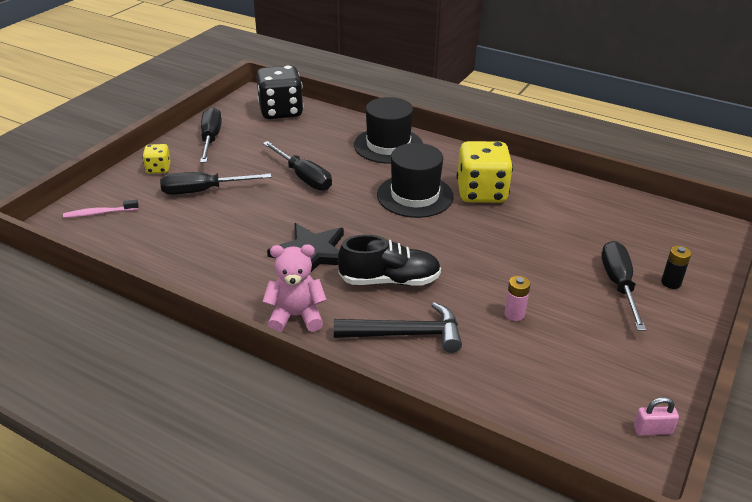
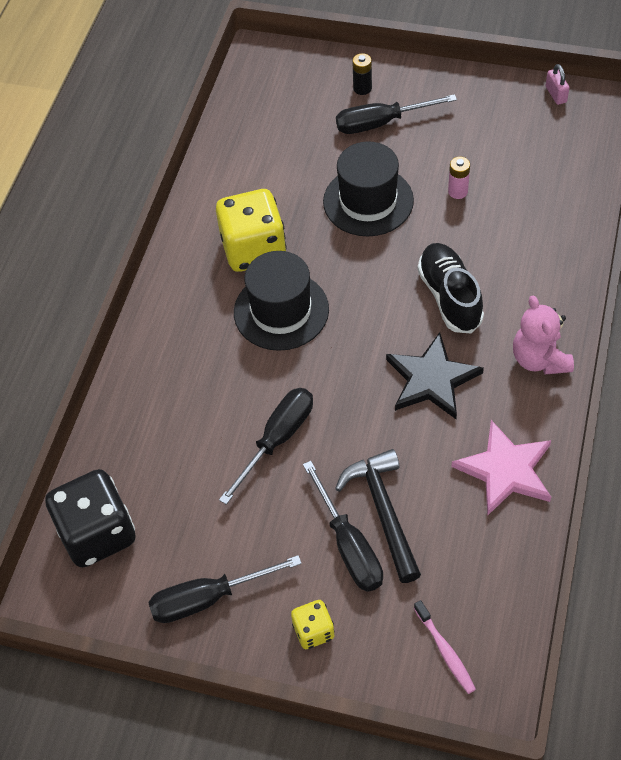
camera: 100 degrees left, 20 degrees up
black hammer [334,302,462,353] -> black hammer moved to [335,449,421,583]
black hat [354,97,423,164] -> black hat moved to [323,141,414,236]
none -> pink star [451,420,551,516]

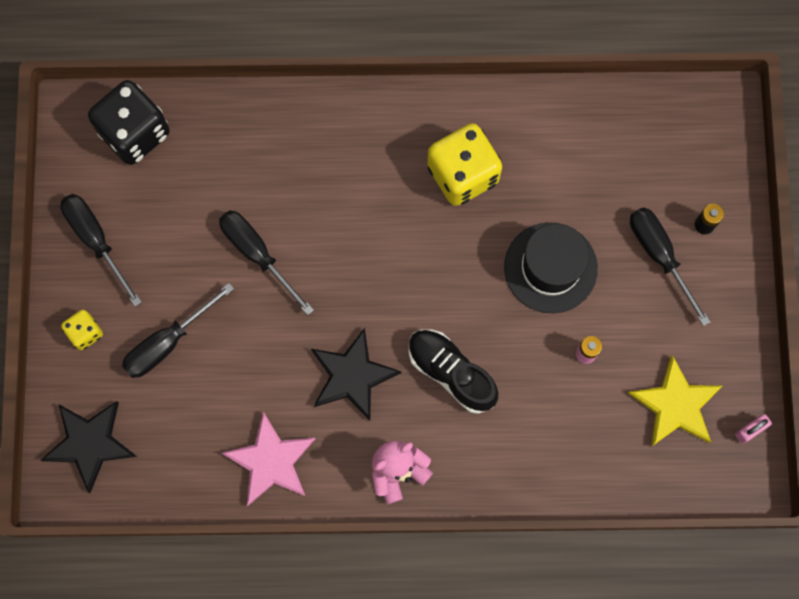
camera: 70 degrees right, 20 degrees up
black screwdriver [219,388,313,505] -> black screwdriver turned 150 degrees counterclockwise [219,210,314,315]
black hat [234,251,329,351] -> none
black hammer [335,449,421,583] -> none
pink toothbrush [414,600,476,694] -> black star [41,401,137,493]
black shoe [417,243,484,333] -> black shoe turned 105 degrees counterclockwise [409,330,498,414]
none -> yellow star [628,355,722,447]

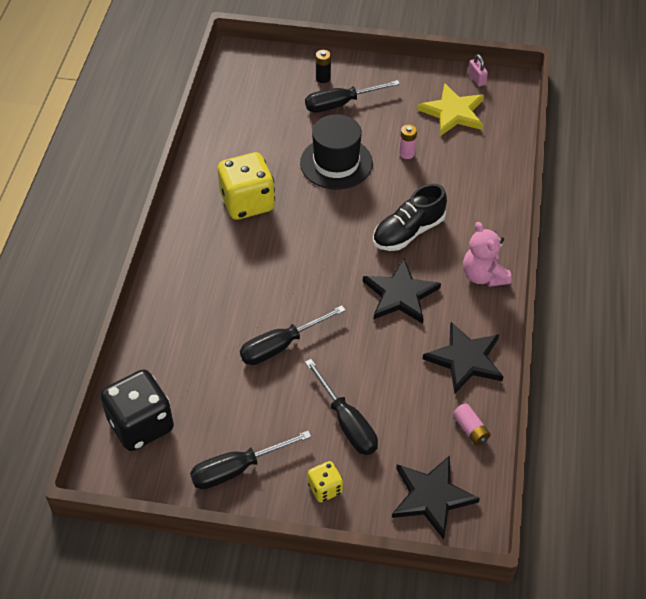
camera: 80 degrees left, 25 degrees down
pink star [222,412,315,506] -> black star [423,322,504,394]
none -> pink battery [453,404,490,446]

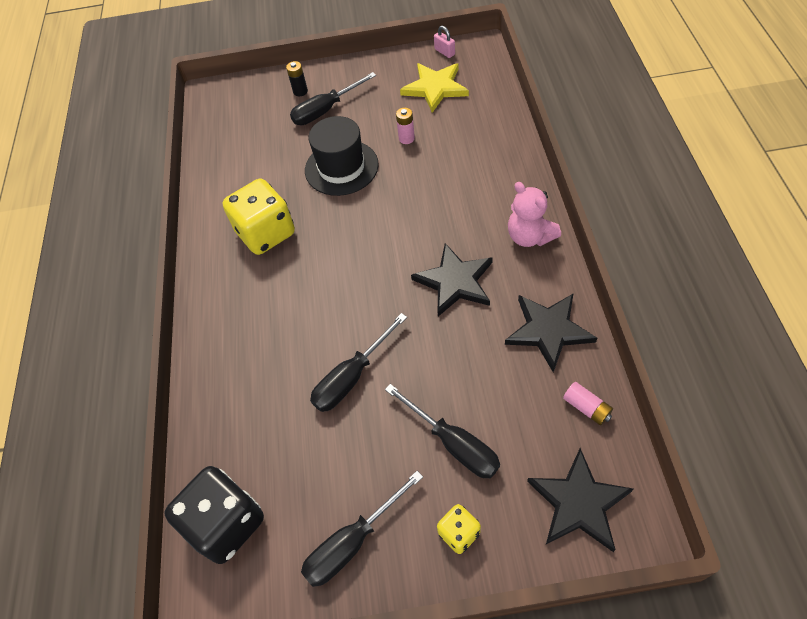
camera: 10 degrees left, 5 degrees up
black shoe [373,184,447,251] -> none

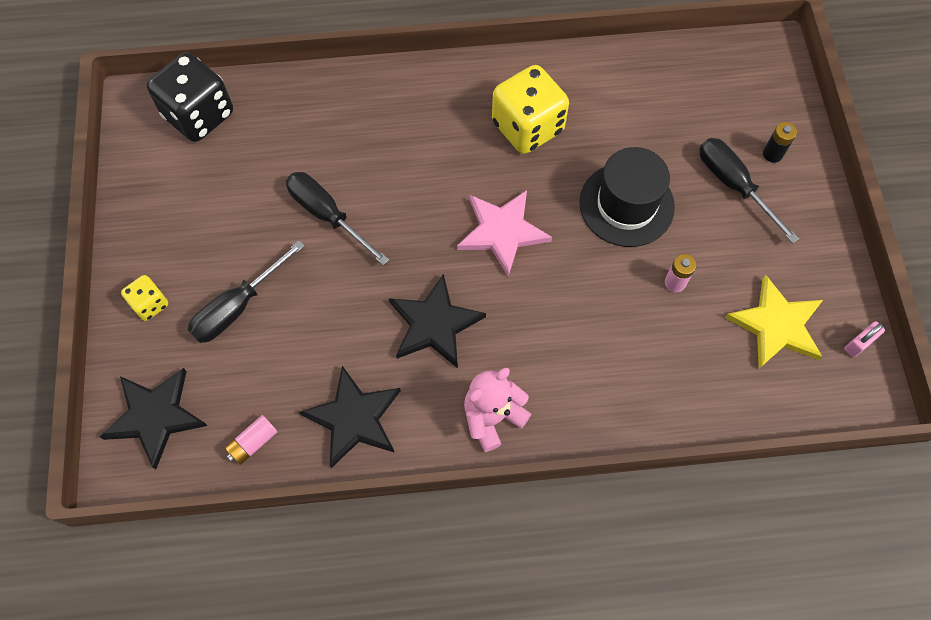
camera: 85 degrees right, 10 degrees up
black screwdriver [301,471,423,587] -> none
none -> pink star [457,190,552,276]

